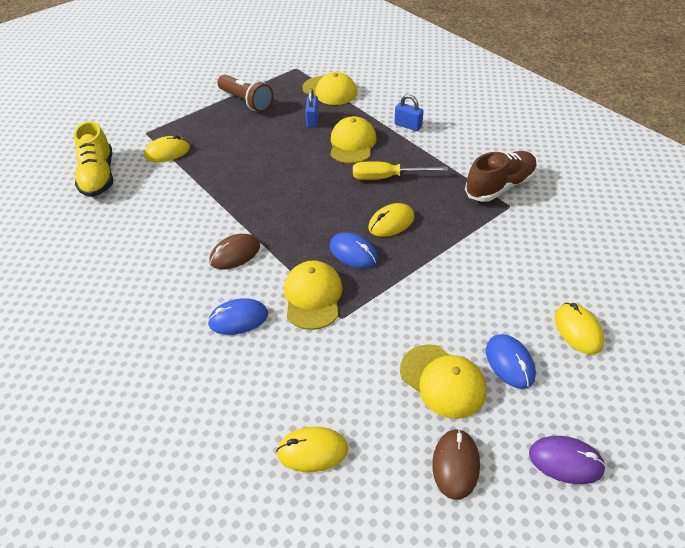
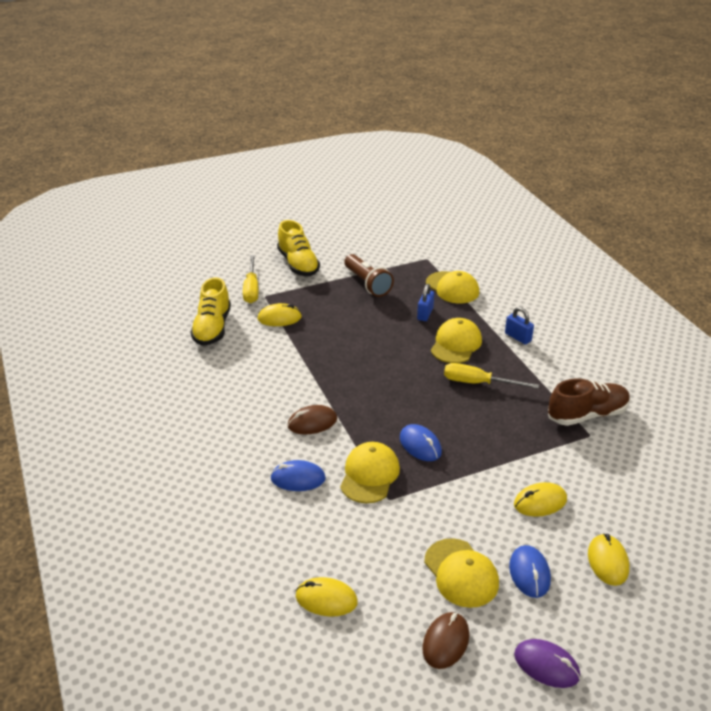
camera: 15 degrees right, 10 degrees down
yellow mouse [368,203,414,237] -> yellow mouse moved to [514,482,567,517]
none -> yellow screwdriver [243,255,258,303]
none -> yellow shoe [277,220,320,276]

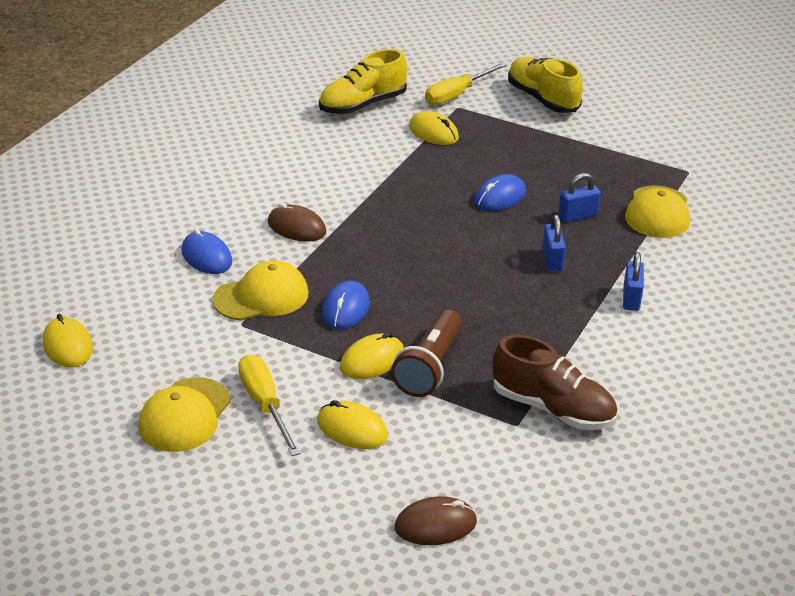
camera: 50 degrees right, 0 degrees up
yellow shoe [277,220,320,276] -> yellow shoe turned 120 degrees clockwise [508,57,583,113]
brown flashlight [344,254,394,297] -> brown flashlight moved to [391,310,462,397]
brown mouse [422,612,469,669] -> brown mouse moved to [395,496,477,545]
yellow cap [431,318,482,363] -> blue padlock [542,215,566,271]
yellow screwdriver [444,363,539,388] -> yellow screwdriver moved to [238,355,301,456]
blue mouse [509,545,551,598] -> blue mouse moved to [474,174,526,211]
purple mouse [514,639,580,688] -> none
yellow mouse [588,534,629,586] -> yellow mouse moved to [340,332,403,379]

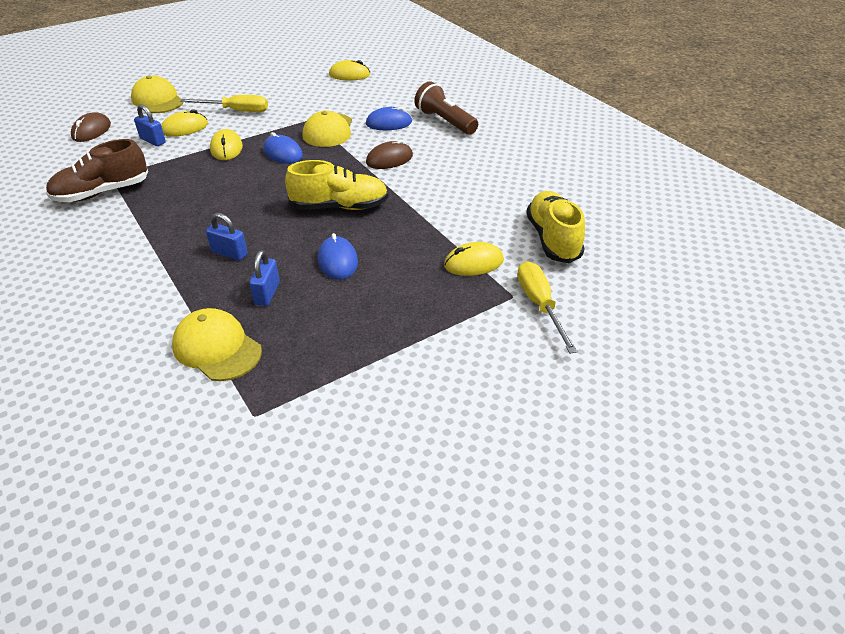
camera: 120 degrees right, 5 degrees up
yellow cap [138,377,231,452] -> yellow cap moved to [131,76,183,113]
brown flashlight [391,310,462,397] -> brown flashlight moved to [414,81,478,135]
yellow shoe [508,57,583,113] -> yellow shoe moved to [285,160,388,210]
blue padlock [623,252,644,311] -> blue padlock moved to [134,104,166,146]

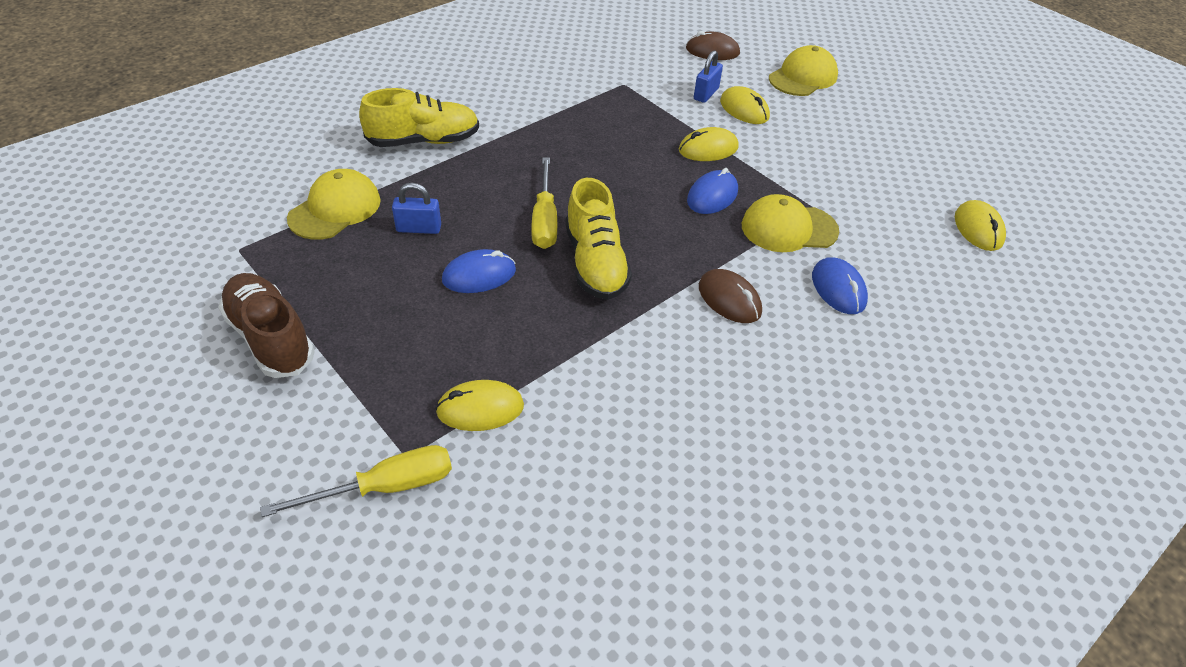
camera: 80 degrees right, 5 degrees up
brown shoe [46,139,148,202] -> brown shoe moved to [218,273,315,378]
yellow screwdriver [180,95,268,112] -> yellow screwdriver moved to [531,157,557,249]
blue padlock [206,213,248,261] -> none
brown flashlight [414,81,478,135] -> none
yellow mouse [444,242,504,276] -> yellow mouse turned 75 degrees counterclockwise [435,380,524,431]
yellow shoe [526,191,585,263] -> yellow shoe moved to [359,88,479,147]

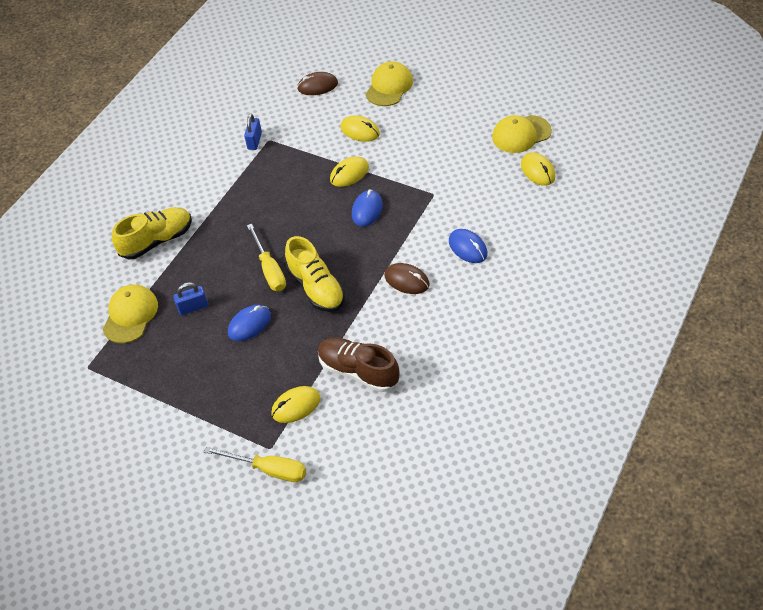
camera: 15 degrees left, 5 degrees up
brown shoe [218,273,315,378] -> brown shoe moved to [318,338,399,392]
yellow screwdriver [260,445,452,517] -> yellow screwdriver turned 60 degrees clockwise [204,447,306,482]
blue padlock [694,50,723,103] -> blue padlock moved to [244,114,262,150]
yellow cap [742,194,839,252] -> yellow cap moved to [492,115,552,153]

